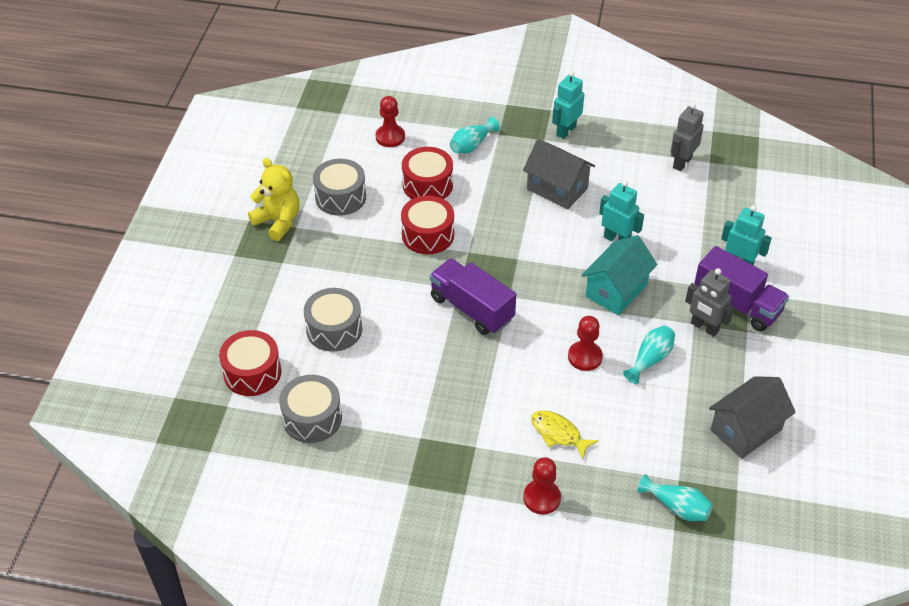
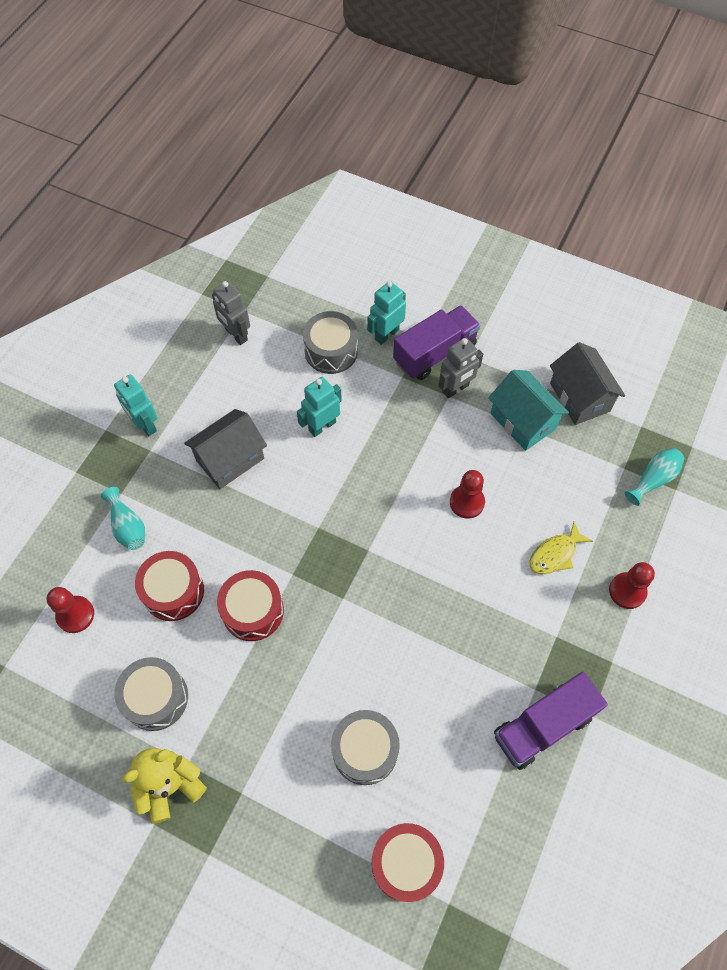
camera: 75 degrees left, 15 degrees up
grey drum [279,375,342,443] -> grey drum moved to [303,311,358,374]
purple truck [430,258,516,335] -> purple truck moved to [494,672,608,770]
turquoise house [582,235,657,315] -> turquoise house moved to [488,370,569,451]
turquoise vase [623,325,675,384] -> none

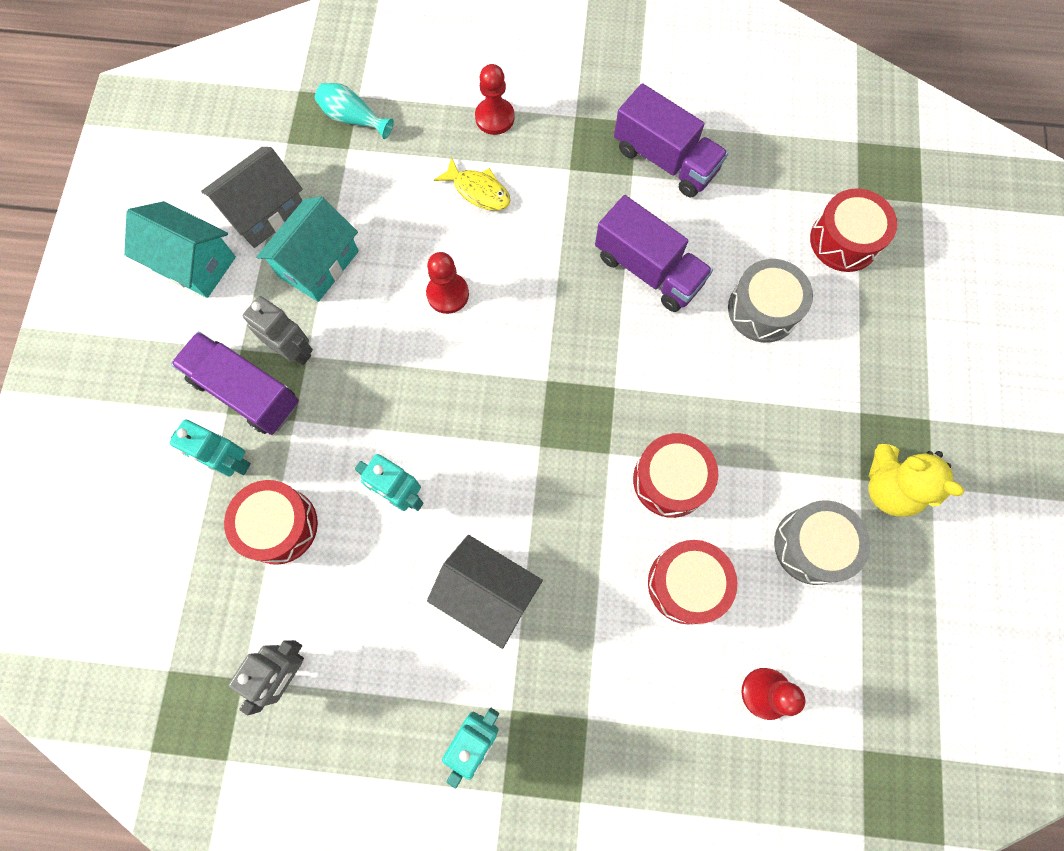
camera: 110 degrees left, 10 degrees up
turquoise vase [101,487,145,550] -> none
grey drum [303,311,358,374] -> red drum [224,480,318,565]
none -> turquoise house [124,201,236,298]
none -> purple truck [595,195,713,312]

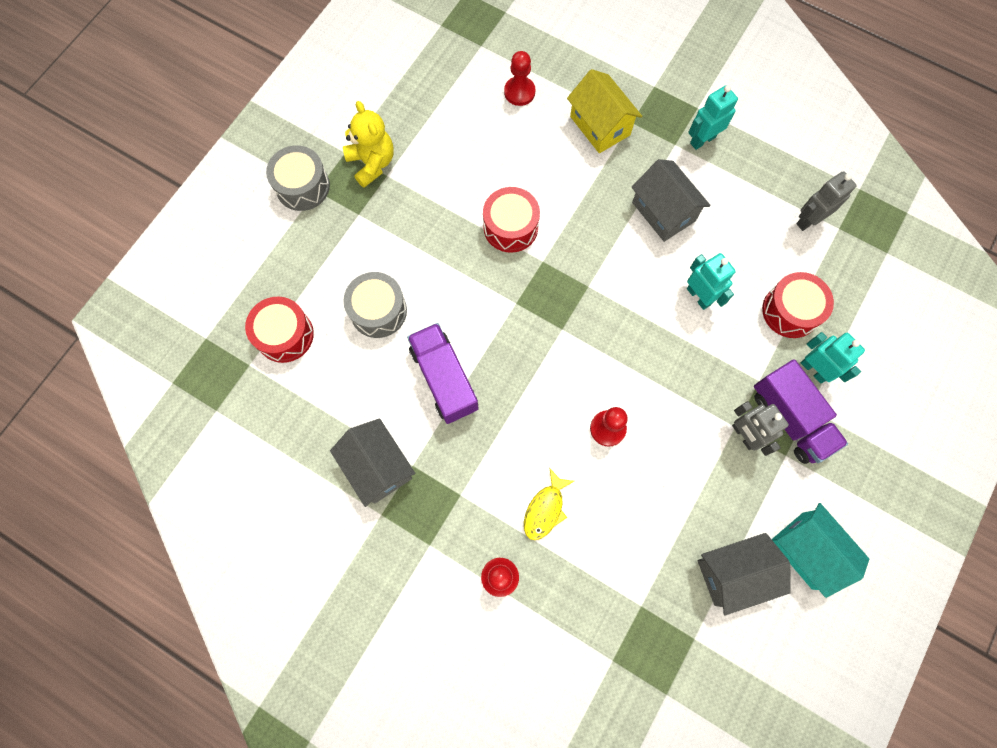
camera: 155 degrees left, 0 degrees up
turquoise house [256,197,359,302] -> none
turquoise vase [315,83,394,139] -> none
yellow fish [434,157,510,211] -> yellow fish turned 120 degrees counterclockwise [524,469,574,540]
purple truck [614,83,728,197] -> grey house [330,418,415,507]
red drum [648,540,737,624] -> none
grey drum [774,500,870,585] -> grey drum moved to [266,145,330,211]
none -> yellow house [567,69,642,153]

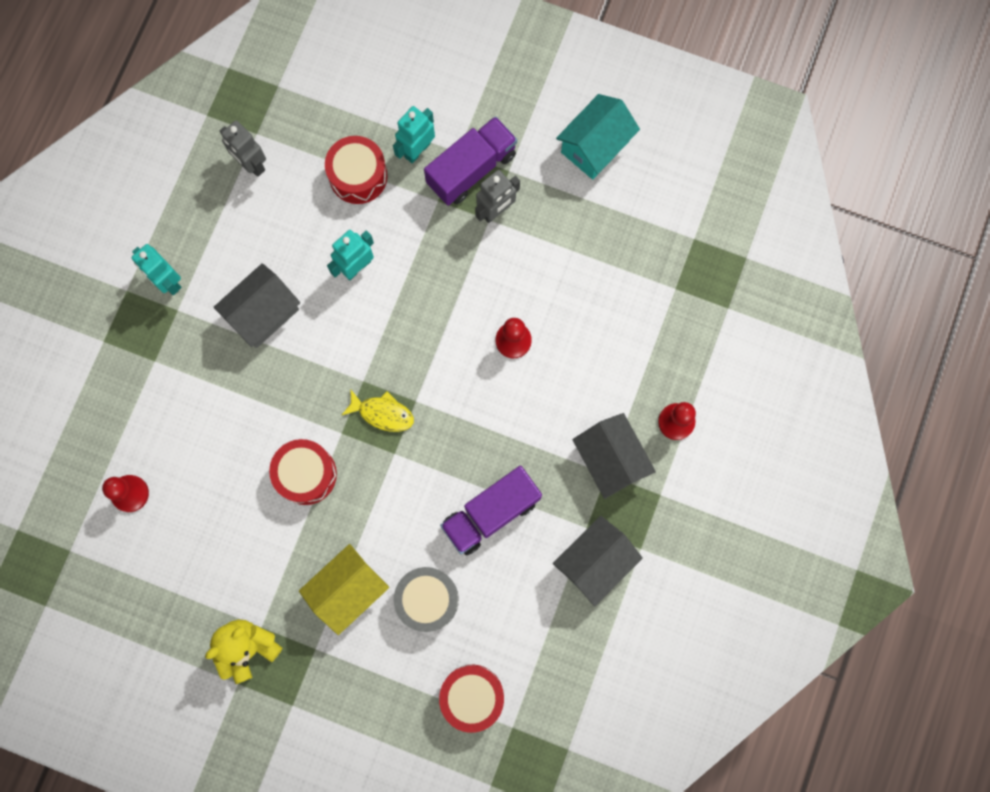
camera: 100 degrees left, 5 degrees up
grey drum [266,145,330,211] -> none
yellow fish [524,469,574,540] -> yellow fish moved to [342,389,414,432]
yellow house [567,69,642,153] -> yellow house moved to [299,544,389,635]
grey house [698,533,791,616] -> grey house moved to [573,413,656,499]

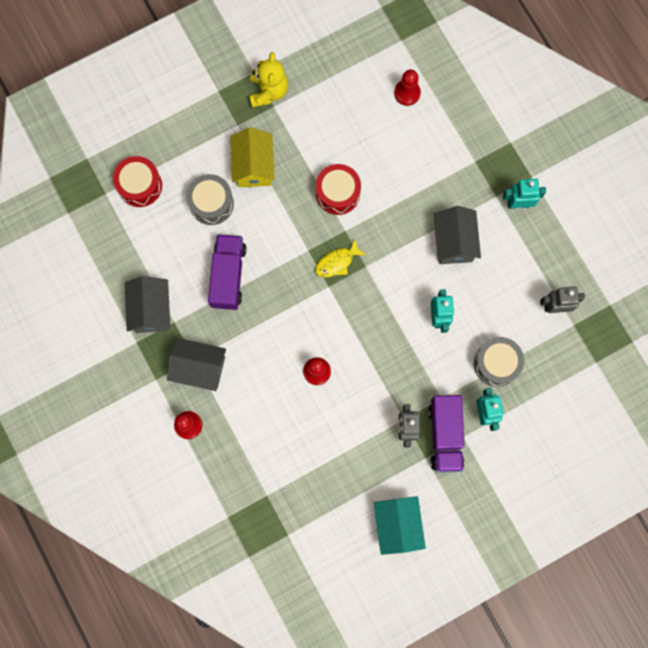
camera: 130 degrees right, 0 degrees up
red drum [325,136,388,204] -> grey drum [474,337,524,387]

